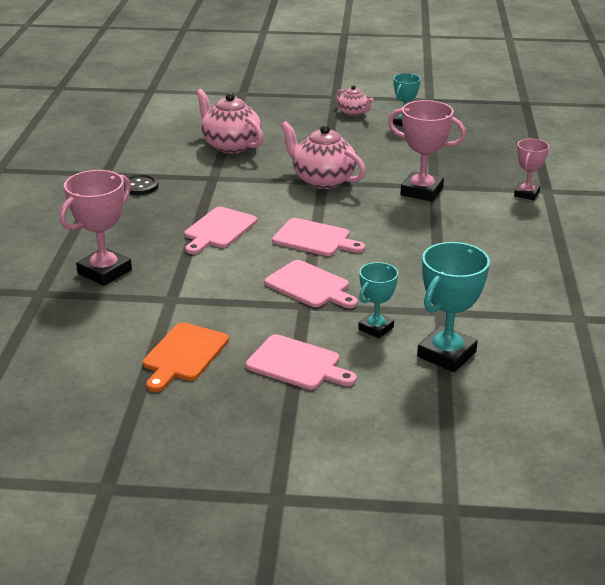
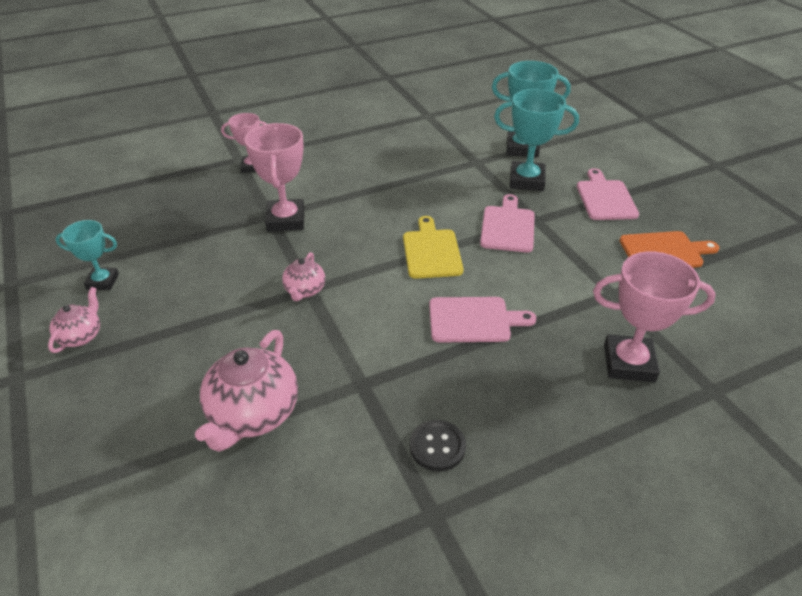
camera: 120 degrees left, 10 degrees up
pink cutting board [272,218,365,256] -> yellow cutting board [403,216,463,279]
pink teapot [280,121,366,189] -> pink teapot [282,252,325,301], size x0.55
turquoise trophy [358,262,398,339] -> turquoise trophy [494,89,579,191], size x1.63

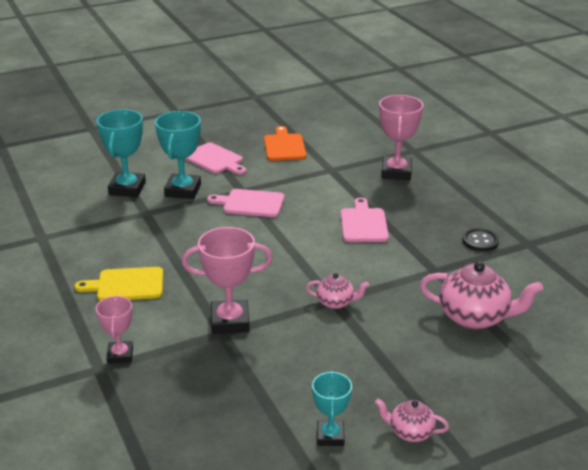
camera: 90 degrees left, 10 degrees down
yellow cutting board [403,216,463,279] -> yellow cutting board moved to [75,267,163,301]
pink cutting board [577,168,639,220] -> pink cutting board turned 135 degrees counterclockwise [185,142,246,175]

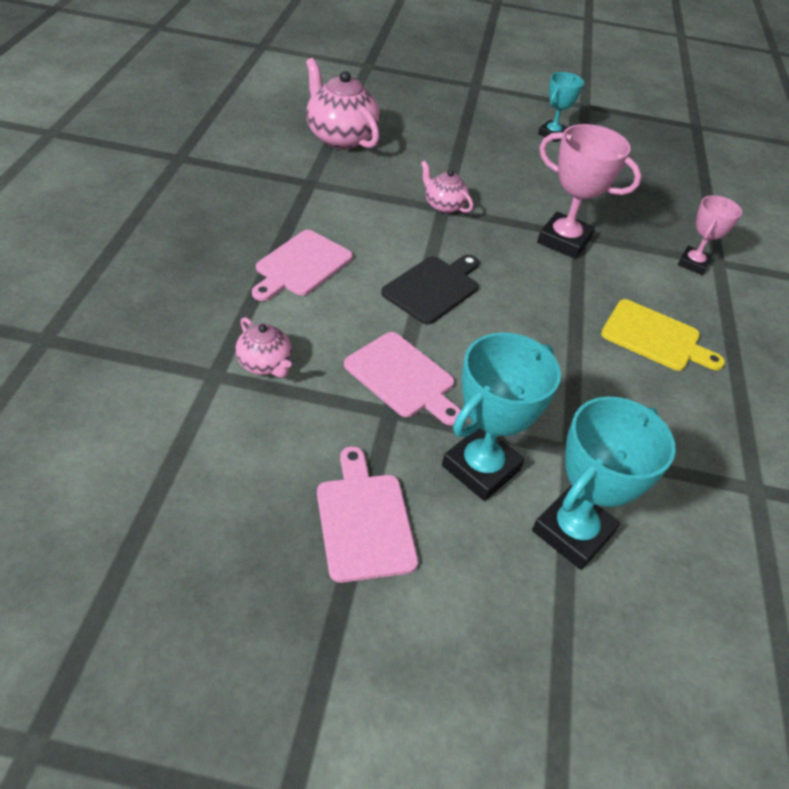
camera: 150 degrees left, 15 degrees up
orange cutting board [264,126,306,161] -> none
pink teapot [375,399,449,442] -> pink teapot moved to [235,317,292,378]
pink trophy [379,95,423,180] -> none
black button [462,228,499,252] -> none
none -> black cutting board [381,255,479,325]

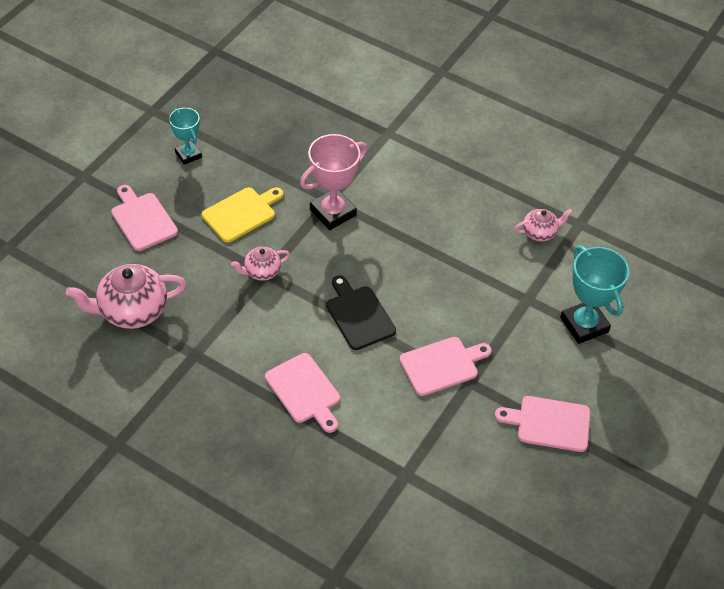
camera: 65 degrees left, 5 degrees up
pink teapot [235,317,292,378] -> pink teapot moved to [515,209,573,241]
turquoise trophy [442,332,561,501] -> none
yellow cutting board [601,299,725,371] -> yellow cutting board moved to [202,187,283,243]
pink trophy [678,195,742,275] -> none
none -> pink cutting board [111,185,178,251]

